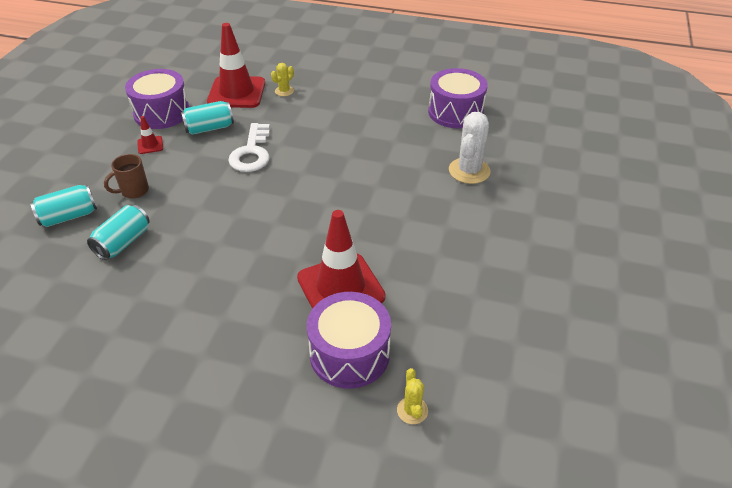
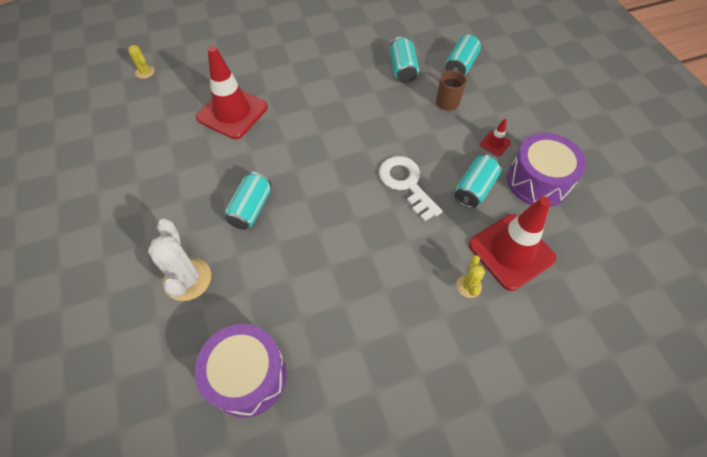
camera: 145 degrees right, 15 degrees up
purple drum [307,292,391,389] -> none
none -> turquoise can [225,172,271,230]

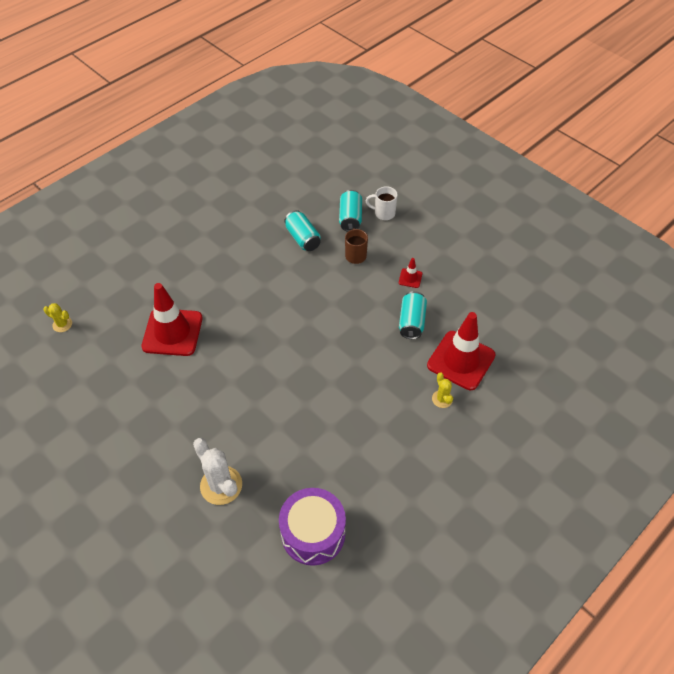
camera: 25 degrees left, 5 degrees down
turquoise can [225,172,271,230] -> none
white key [379,156,442,222] -> none
purple drum [507,133,586,207] -> none
none -> white mug [366,186,398,220]

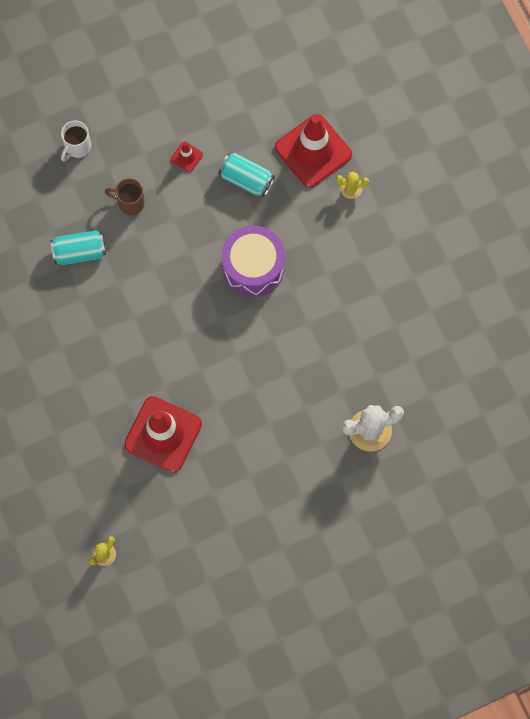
camera: 70 degrees left, 20 degrees up
purple drum [279,488,346,566] -> purple drum moved to [222,226,285,297]
turquoise can [339,190,362,232] -> none

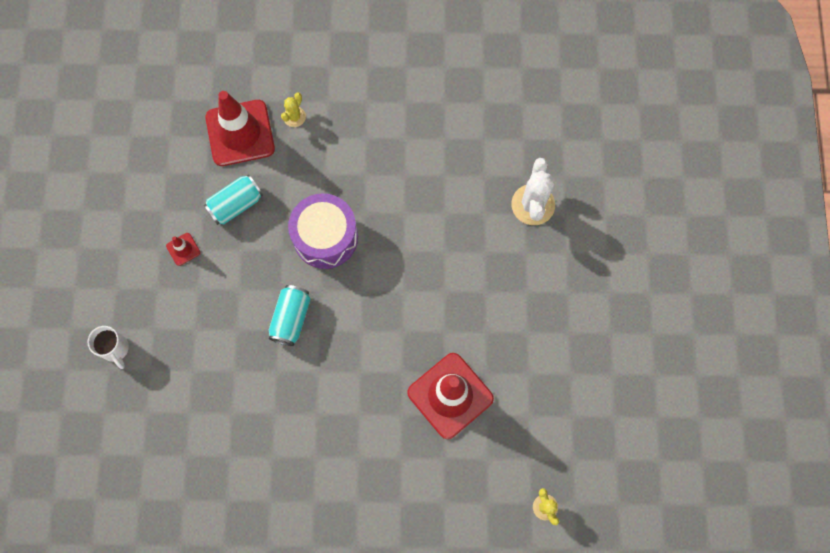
camera: 65 degrees left, 0 degrees up
turquoise can [51,230,106,265] -> turquoise can moved to [269,285,311,346]
brown mug [105,178,145,215] -> none

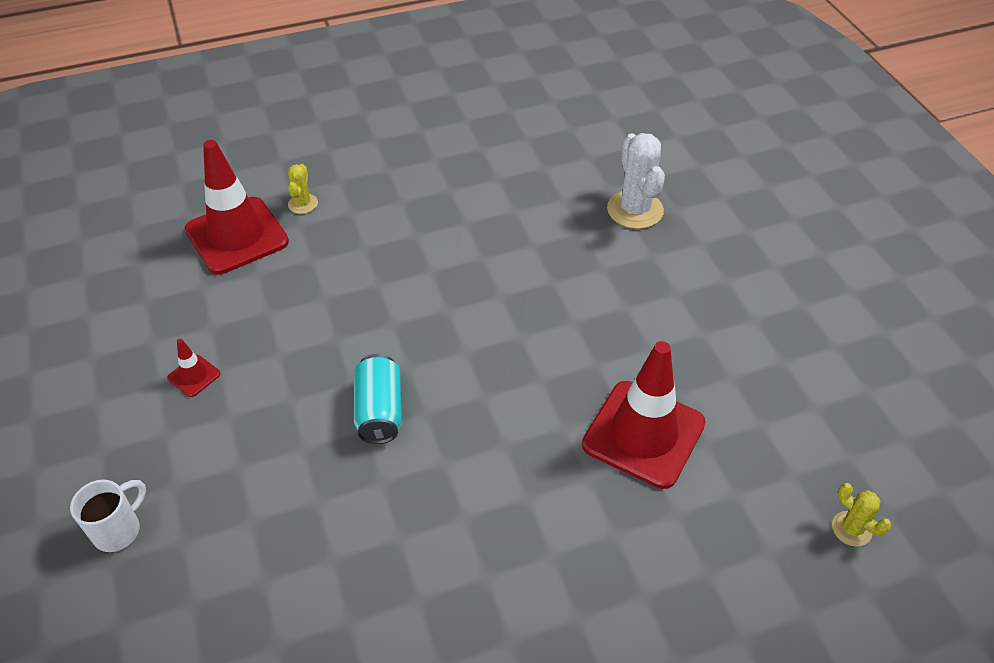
camera: 20 degrees left, 25 degrees down
white mug [87,326,129,369] -> white mug turned 90 degrees counterclockwise [70,480,146,552]
turquoise can [204,174,263,225] -> none
purple drum [288,193,358,269] -> none

